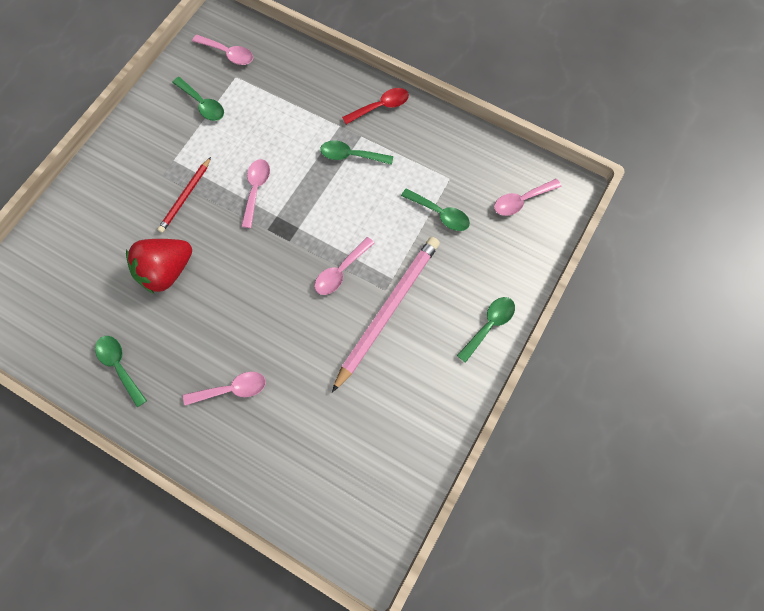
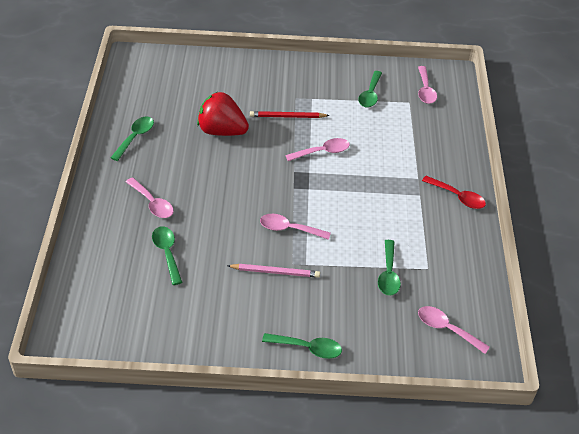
camera: 60 degrees right, 25 degrees down
green spoon [320,140,393,165] -> green spoon moved to [152,226,183,285]
pink pencil [332,237,440,392] -> pink pencil [227,264,320,278], size x0.53

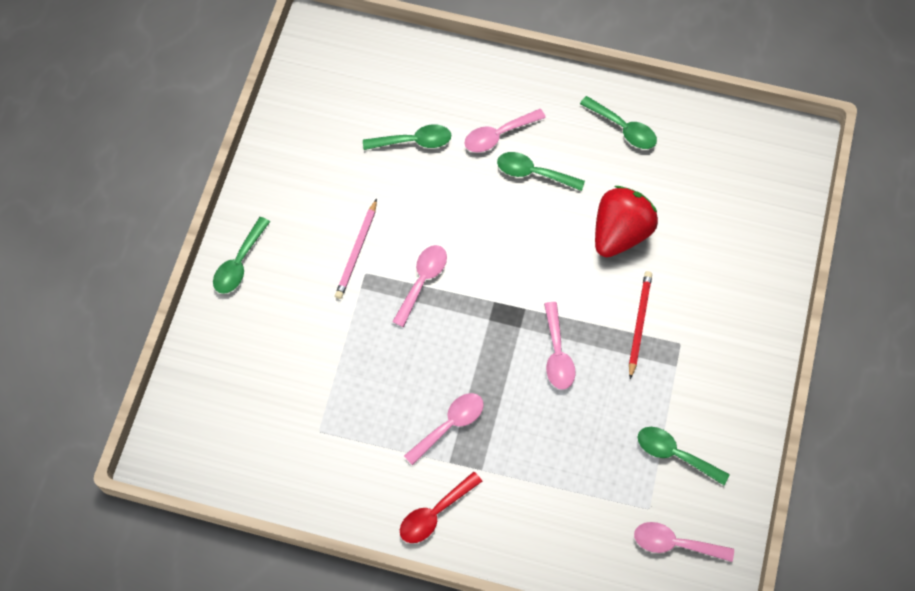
camera: 105 degrees right, 20 degrees up
green spoon [378,240,401,295] -> green spoon moved to [497,152,585,191]
pink spoon [418,306,490,354] -> pink spoon moved to [404,393,484,465]

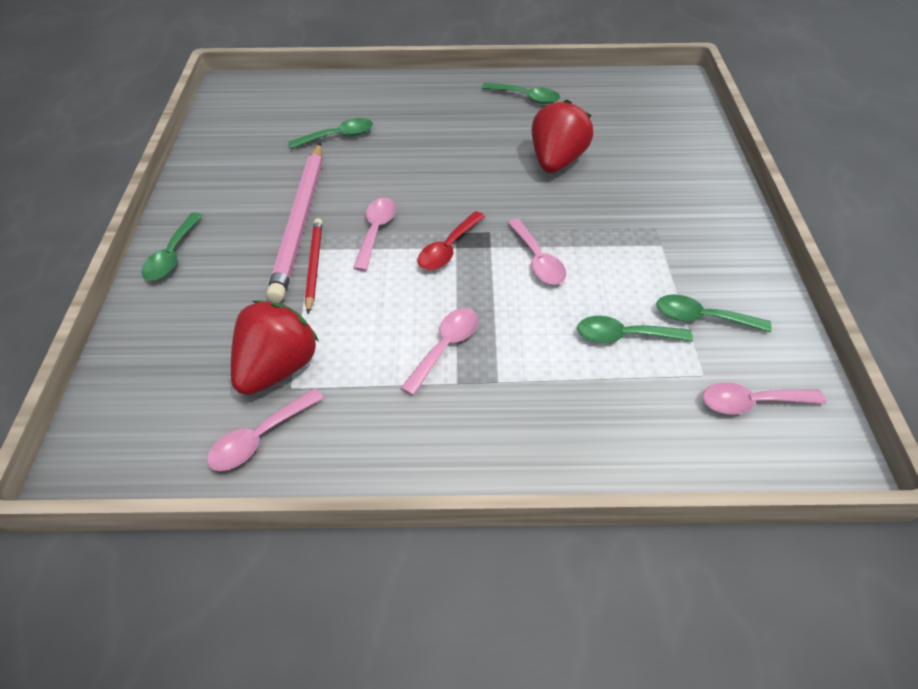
camera: 15 degrees left, 15 degrees down
pink pencil [335,199,377,299] -> pink pencil [267,143,322,302], size x1.89
red spoon [400,472,482,543] -> red spoon moved to [418,211,485,270]
pink spoon [464,109,546,152] -> pink spoon moved to [207,388,324,471]
green spoon [497,152,585,191] -> green spoon moved to [577,316,693,343]
red pencil [629,271,652,379] -> red pencil moved to [305,218,322,314]
none -> red strawberry [231,300,319,395]

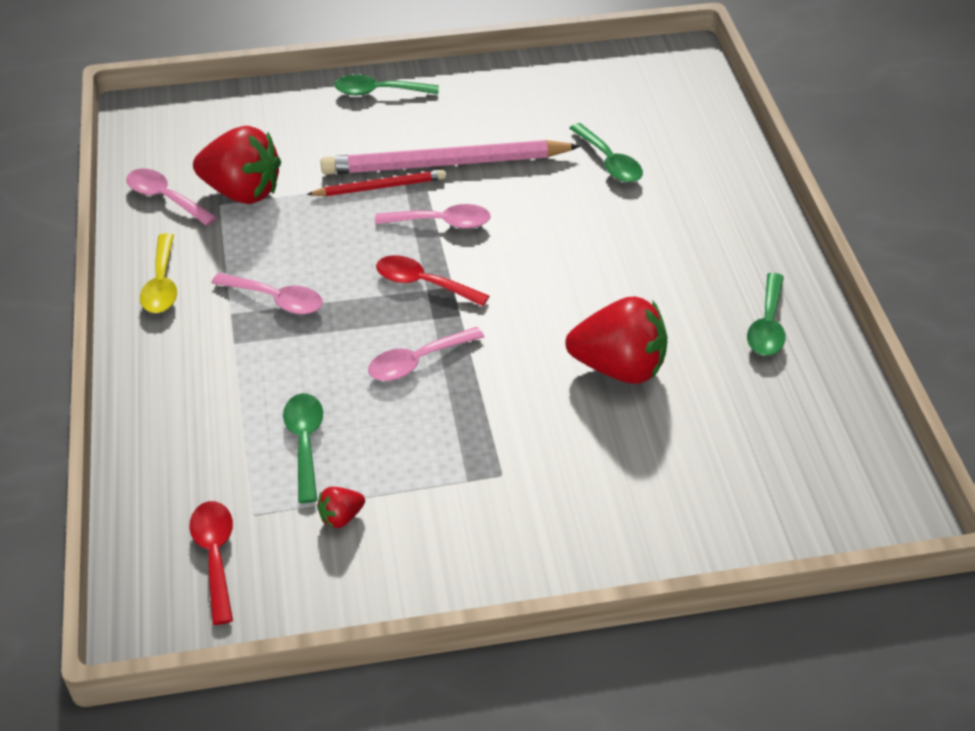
camera: 80 degrees right, 5 degrees down
green spoon [656,294,772,333] -> red strawberry [317,487,365,528]
pink spoon [703,382,826,415] -> red spoon [189,501,233,625]
none -> yellow spoon [140,233,177,313]

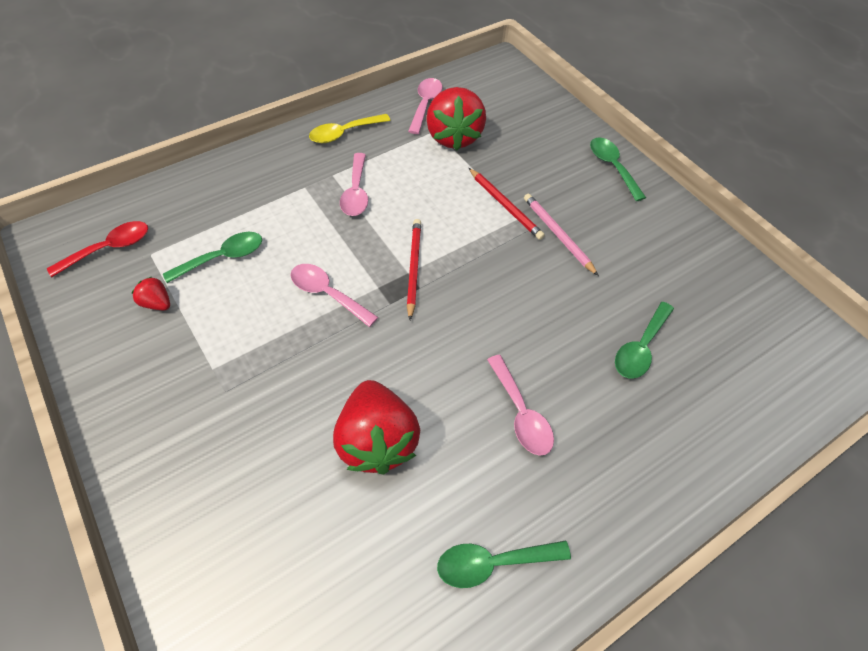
camera: 65 degrees right, 10 degrees up
pink pencil [321,140,581,175] -> pink pencil [524,194,599,276], size x0.53
pink spoon [375,204,491,229] -> pink spoon moved to [487,355,554,456]
red spoon [376,255,489,306] -> red pencil [407,219,421,320]

